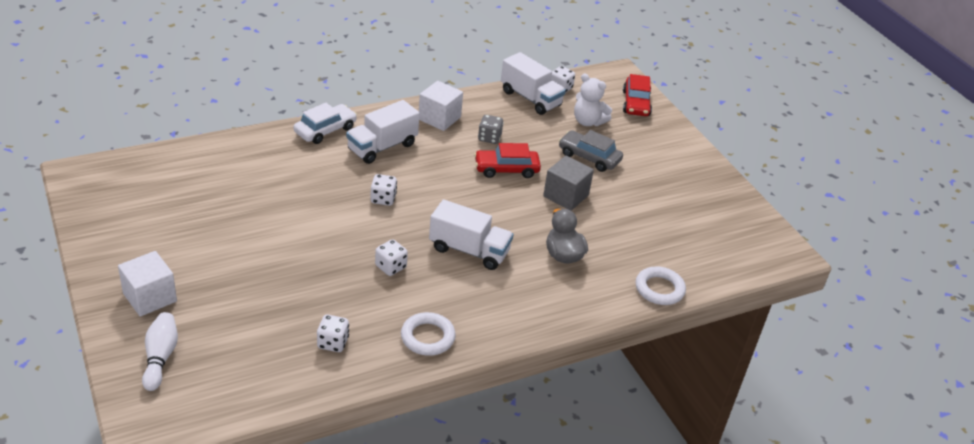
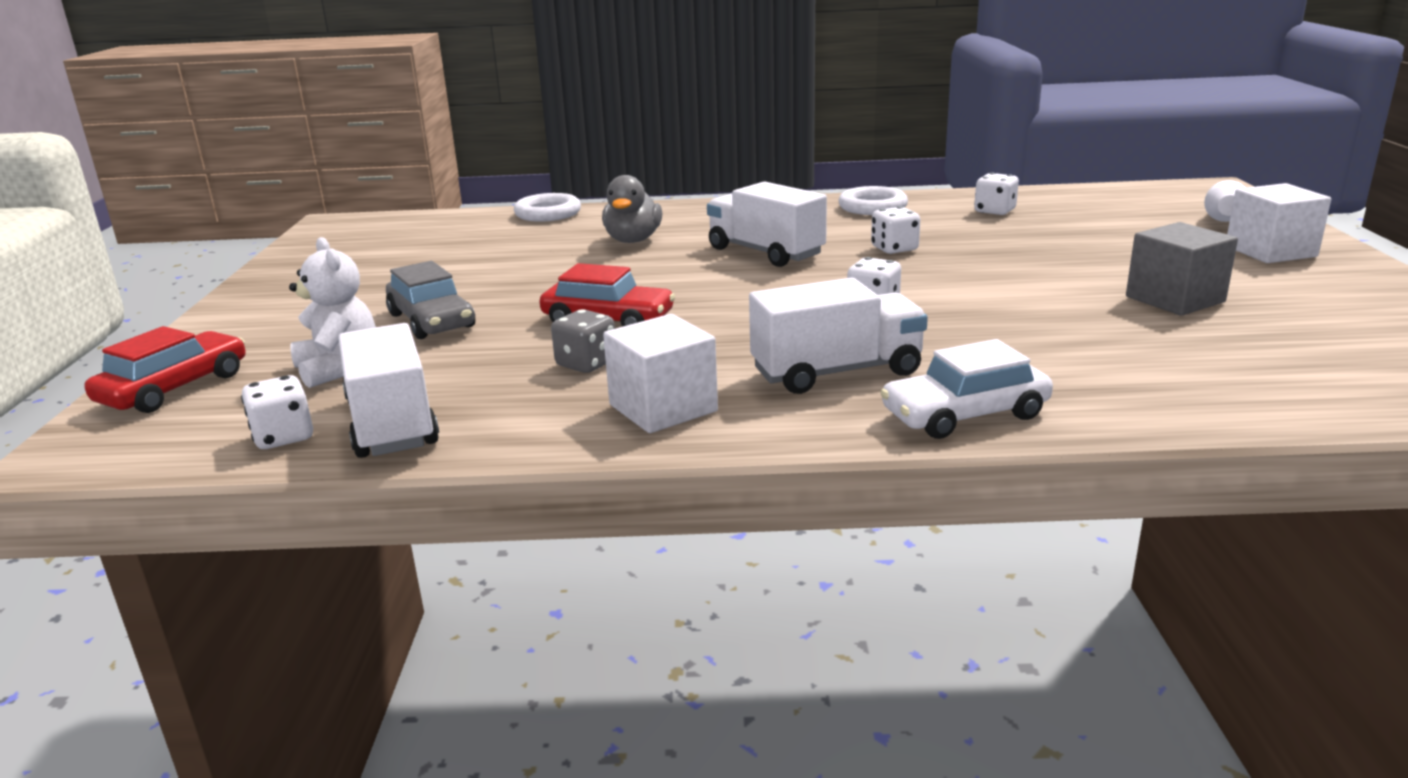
camera: 150 degrees left, 15 degrees down
grey cube [543,156,594,211] -> grey cube moved to [1126,222,1238,315]

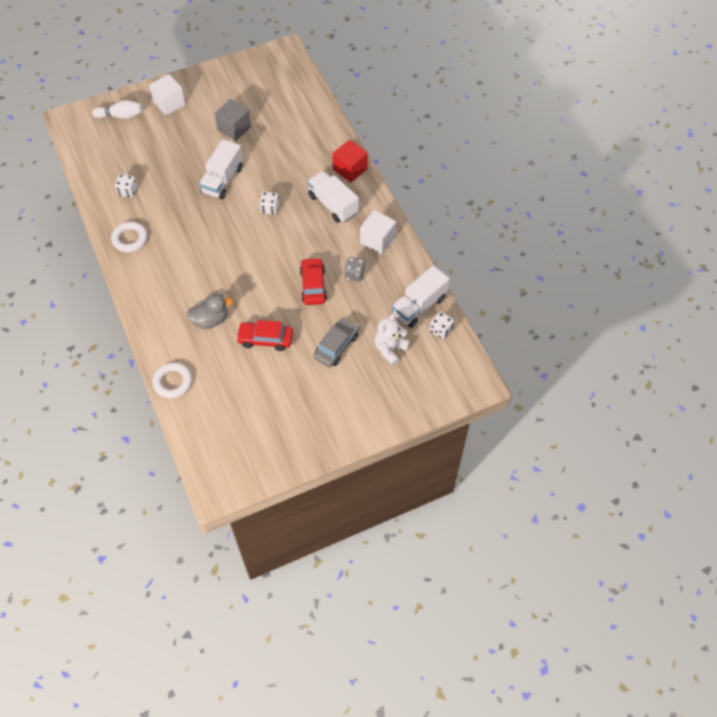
camera: 115 degrees left, 35 degrees up
red car [85,326,245,413] -> red car moved to [236,320,293,351]
white truck [707,181,827,267] -> white truck moved to [199,139,243,199]
white dice [871,206,920,254] -> none
white car [880,339,1053,439] -> red cube [332,140,368,183]

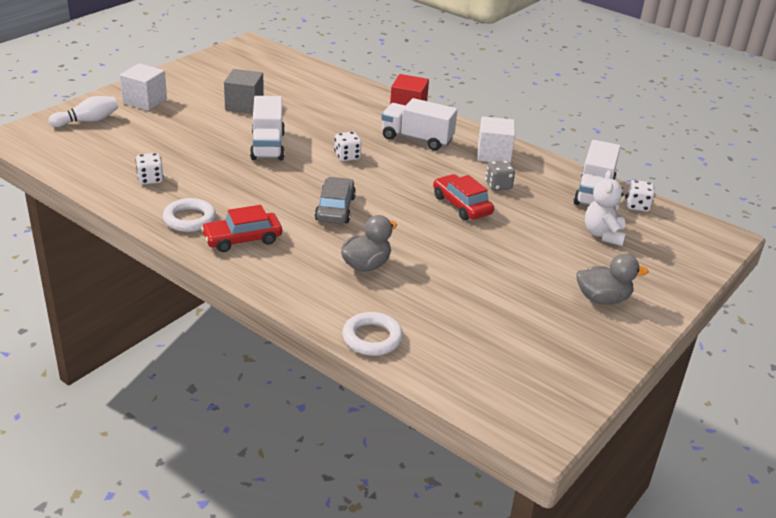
camera: 30 degrees left, 25 degrees down
red car [236,320,293,351] -> red car moved to [201,205,282,252]
grey car [313,317,359,367] -> grey car moved to [315,177,356,224]
none -> grey duck [576,254,649,304]

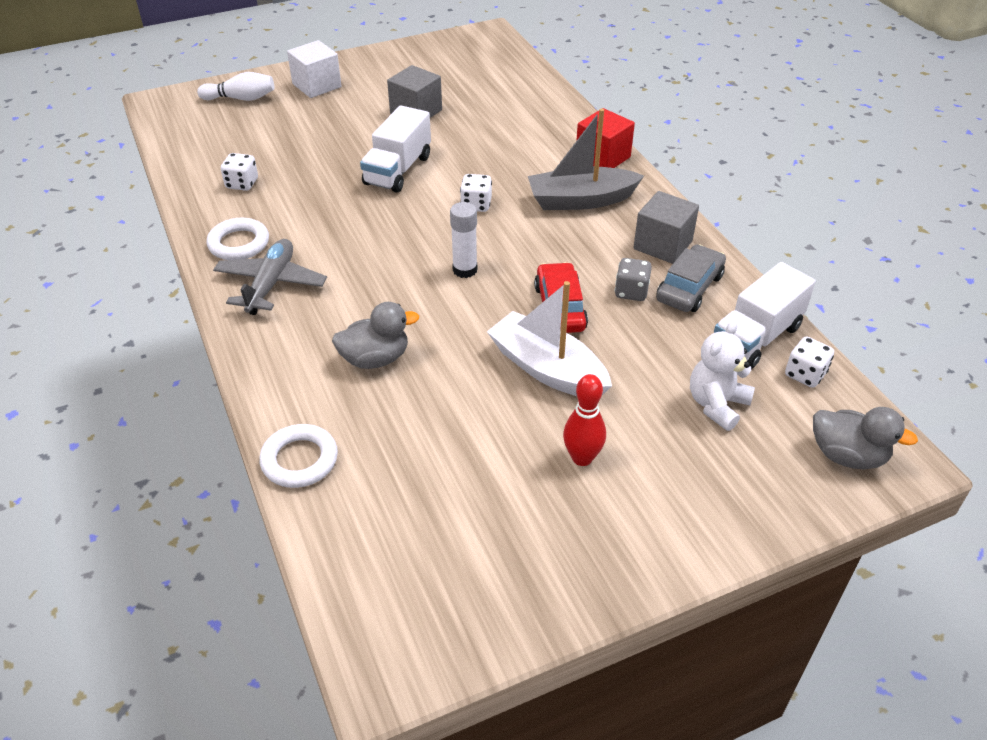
camera: 30 degrees right, 10 degrees up
red car [201,205,282,252] -> grey plane [213,239,327,315]
grey car [315,177,356,224] -> grey car moved to [656,244,726,312]
white truck [381,98,457,151] -> grey boat [528,109,644,210]
white cube [477,116,515,164] -> grey cube [633,191,699,264]
grey duck [576,254,649,304] -> grey duck moved to [813,407,918,469]
none -> white glue stick [450,202,477,278]
none -> white boat [487,281,612,396]
none -> red bowling pin [563,374,606,466]

